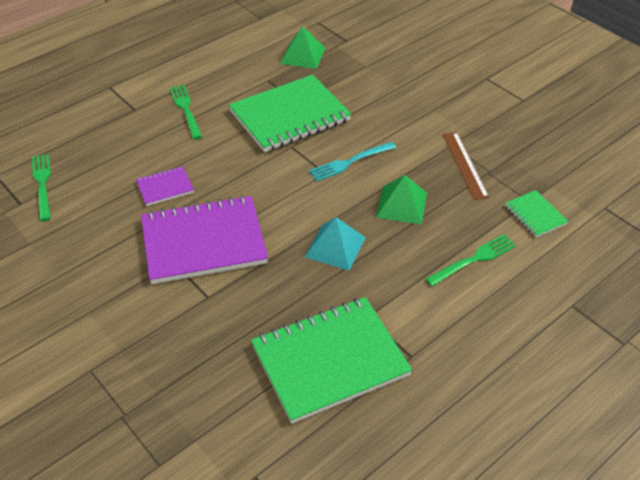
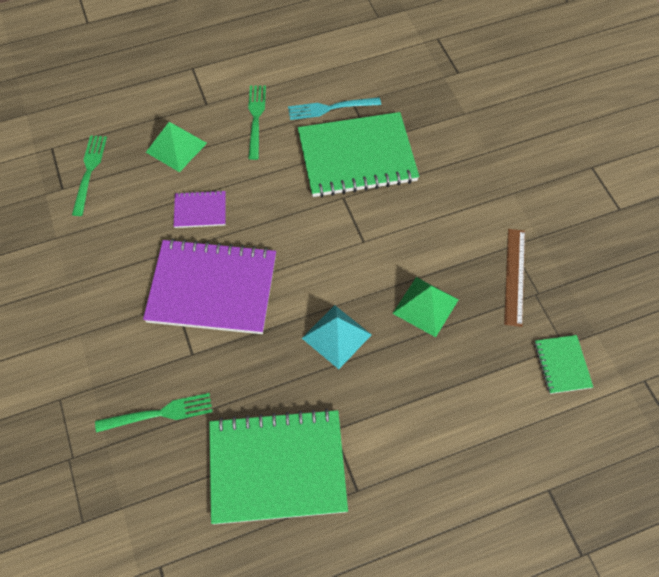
camera: 20 degrees right, 15 degrees up
green pyramid [280,26,325,69] -> green pyramid moved to [146,122,207,172]
turquoise fork [309,142,396,181] -> turquoise fork moved to [288,97,381,120]
green fork [426,234,517,286] -> green fork moved to [95,393,213,433]

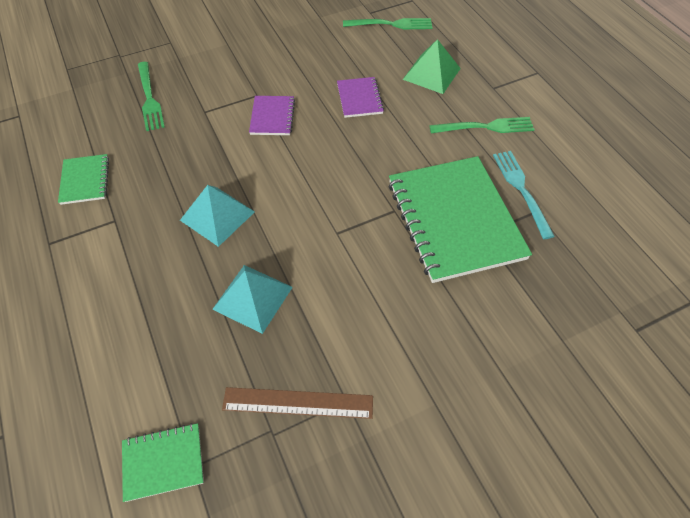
camera: 85 degrees right, 5 degrees down
purple notebook [143,238,276,334] -> purple notebook [249,96,295,135], size x0.46
green notebook [209,408,348,524] -> green notebook [58,154,109,205], size x0.46
green pyramid [392,277,459,337] -> turquoise pyramid [212,265,293,334]

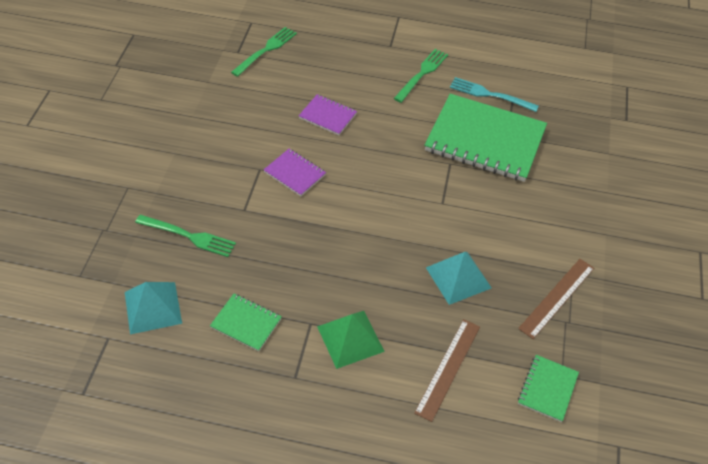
camera: 55 degrees left, 5 degrees down
turquoise pyramid [180,185,255,247] -> turquoise pyramid moved to [125,282,182,334]
green pyramid [403,39,461,94] -> green pyramid moved to [317,311,385,369]
none -> brown ruler [414,319,480,422]

